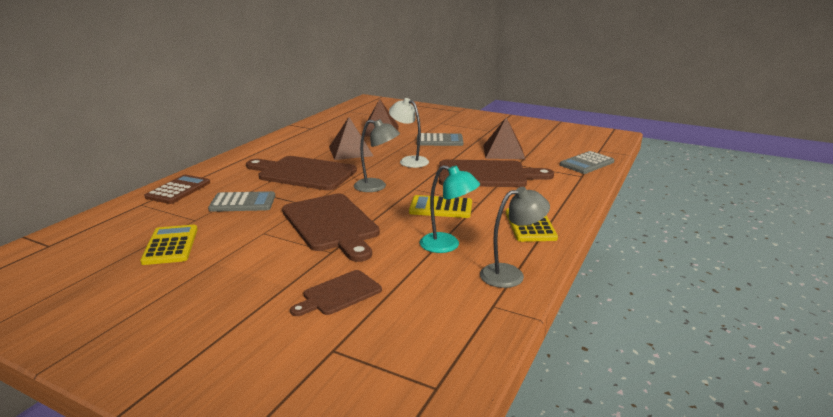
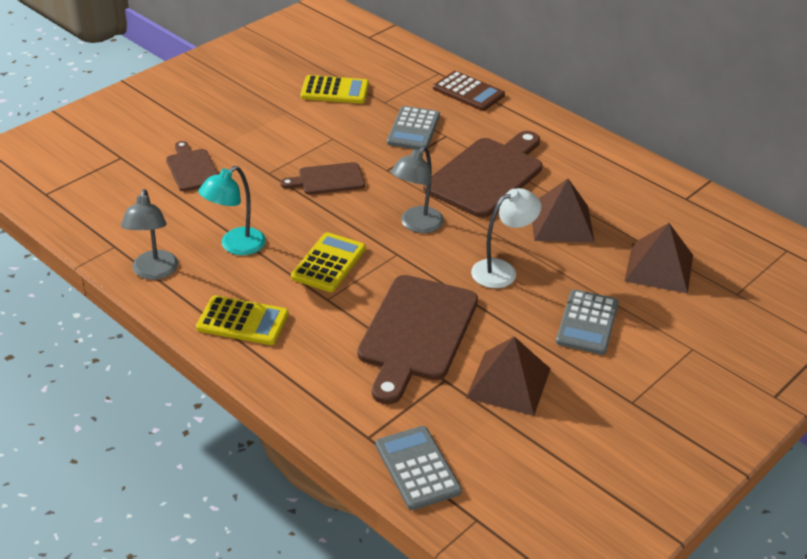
camera: 105 degrees right, 15 degrees up
brown cutting board [282,194,380,262] -> brown cutting board [280,162,365,195], size x0.54

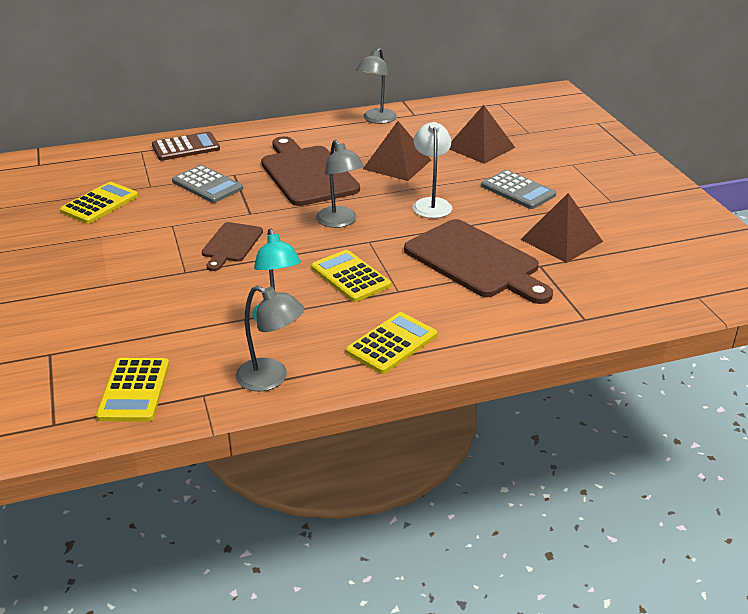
camera: 60 degrees left, 5 degrees down
brown cutting board [166,141,219,192] -> none
grey calculator [376,426,462,510] -> none
none -> yellow calculator [96,358,169,422]
none -> grey lamp [356,48,397,124]

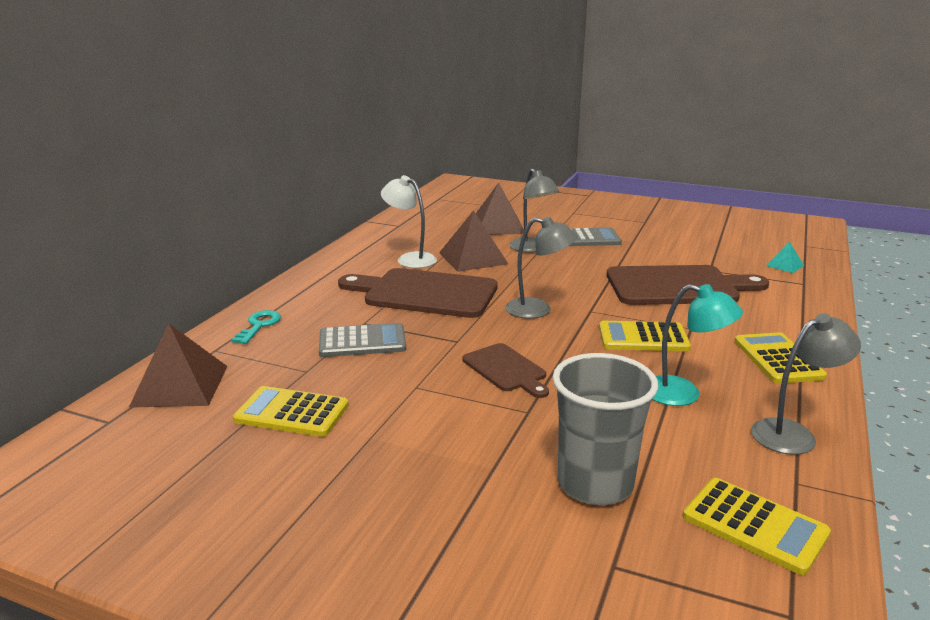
camera: 50 degrees left, 10 degrees down
yellow calculator [60,182,138,224] -> yellow calculator turned 60 degrees counterclockwise [233,386,349,437]
brown calculator [152,132,220,161] -> turquoise key [231,310,281,344]
grey lamp [356,48,397,124] -> grey lamp moved to [509,169,559,253]
white lamp [413,122,452,218] -> white lamp moved to [381,175,437,268]
brown pyramid [520,193,603,263] -> brown pyramid moved to [129,323,228,408]
none -> grey cup [553,353,658,505]
none -> turquoise pyramid [766,242,804,273]

